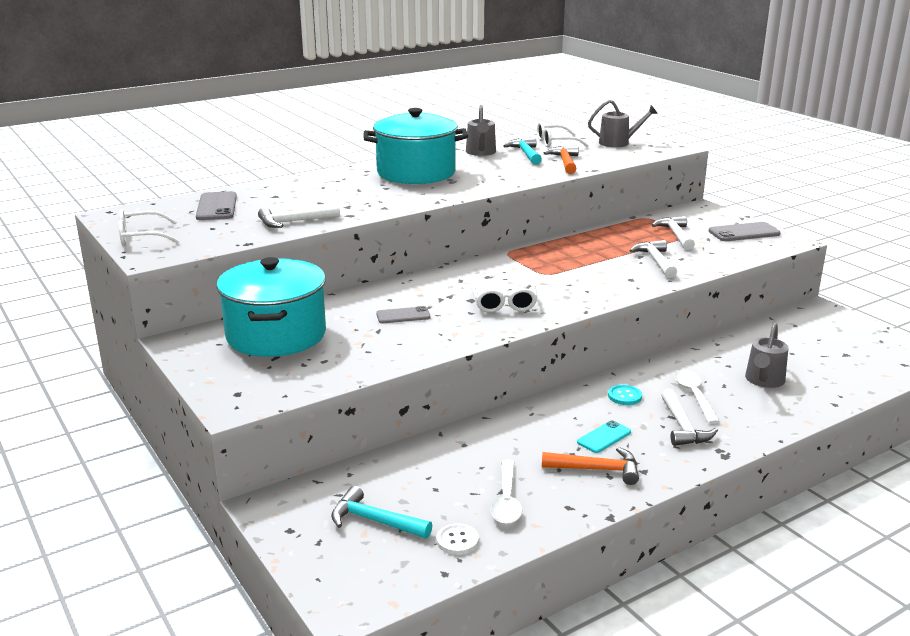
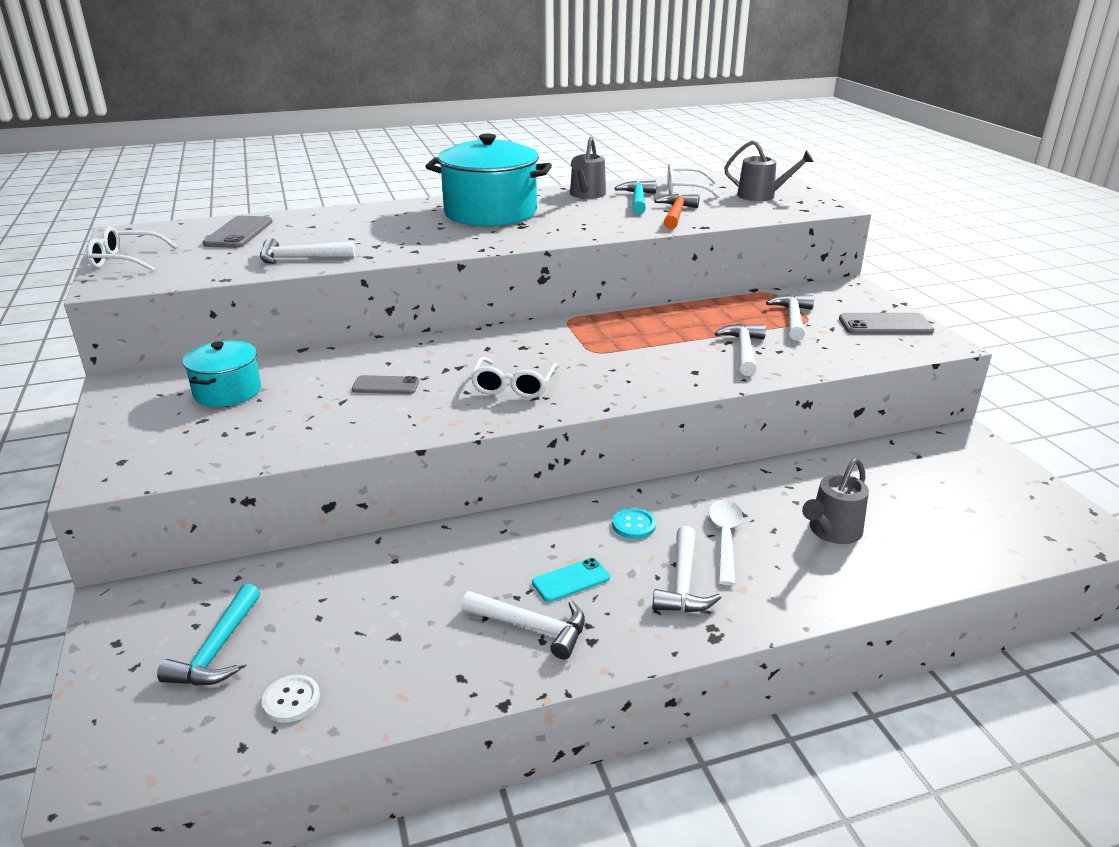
camera: 15 degrees right, 5 degrees up
turquoise pot [216,257,326,357] -> turquoise pot [183,340,261,407], size x0.56
turquoise hammer [331,486,432,539] -> turquoise hammer turned 120 degrees counterclockwise [157,584,260,686]
white spoon [491,460,523,524] -> none
orange hammer [542,447,639,485] -> white hammer [461,591,585,659]

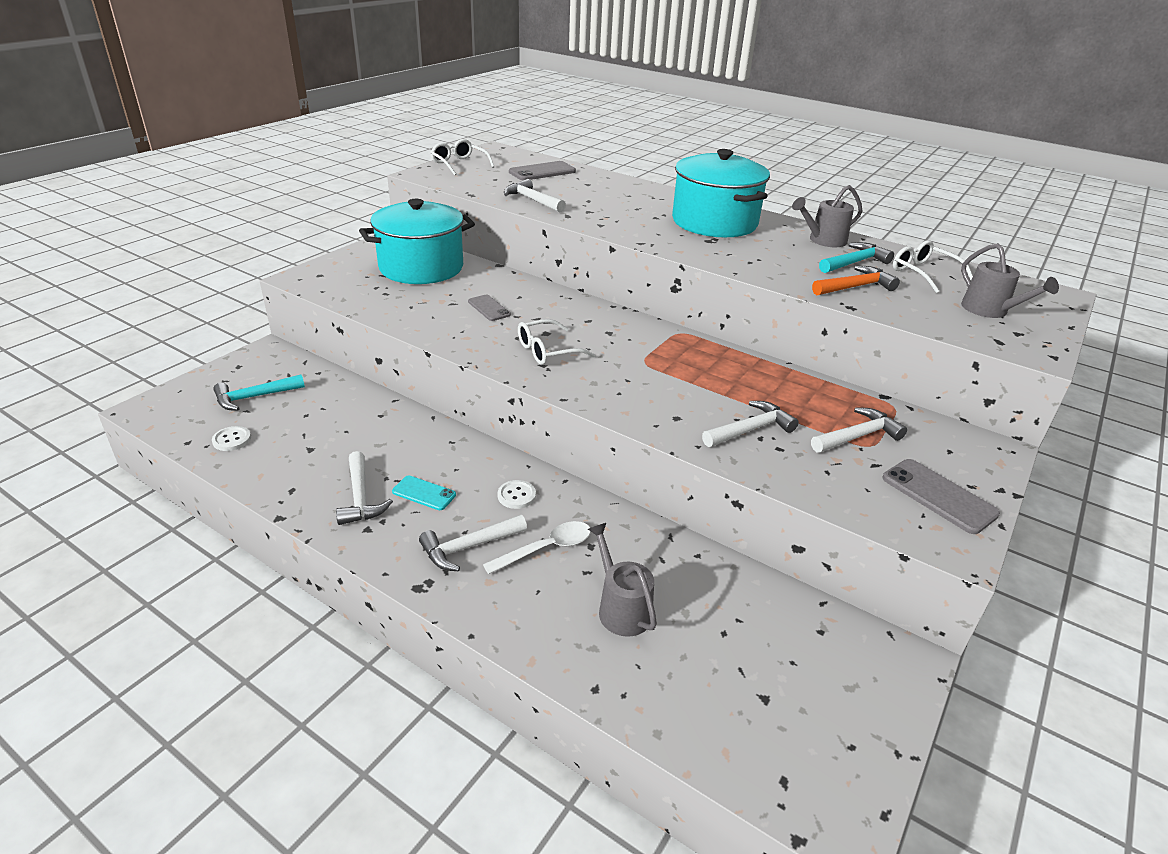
camera: 50 degrees right, 5 degrees up
turquoise pot [183,340,261,407] -> turquoise pot [359,199,475,284], size x1.79
turquoise button [612,508,656,539] -> white button [498,480,536,509]
grey watering can [802,458,869,544] -> grey watering can turned 60 degrees clockwise [588,523,657,637]

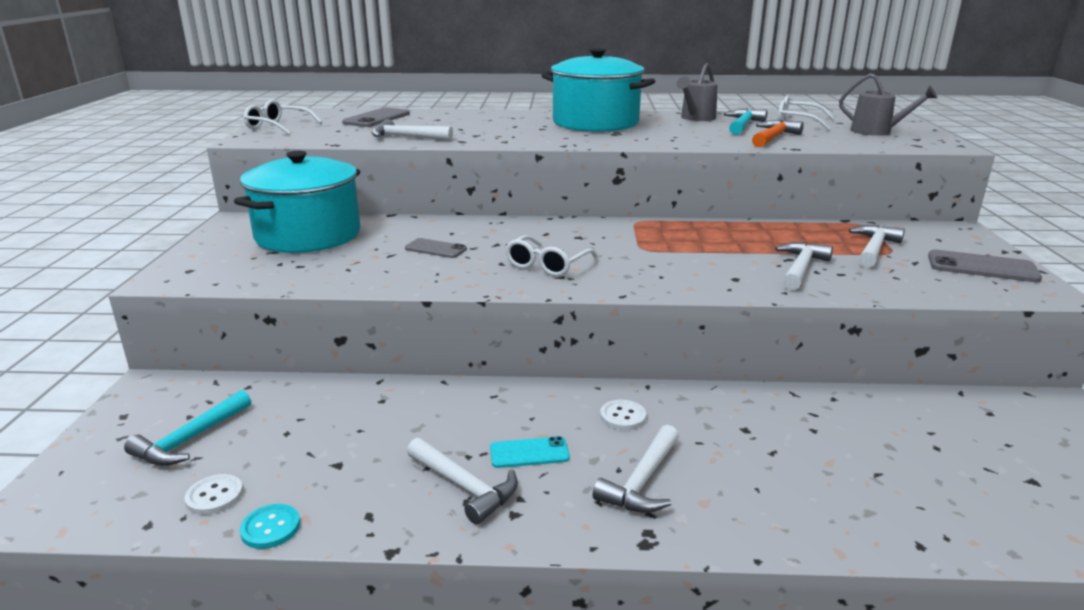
camera: 30 degrees left, 10 degrees down
white spoon [483,521,591,574] -> none
grey watering can [588,523,657,637] -> none
none -> turquoise button [240,504,300,549]

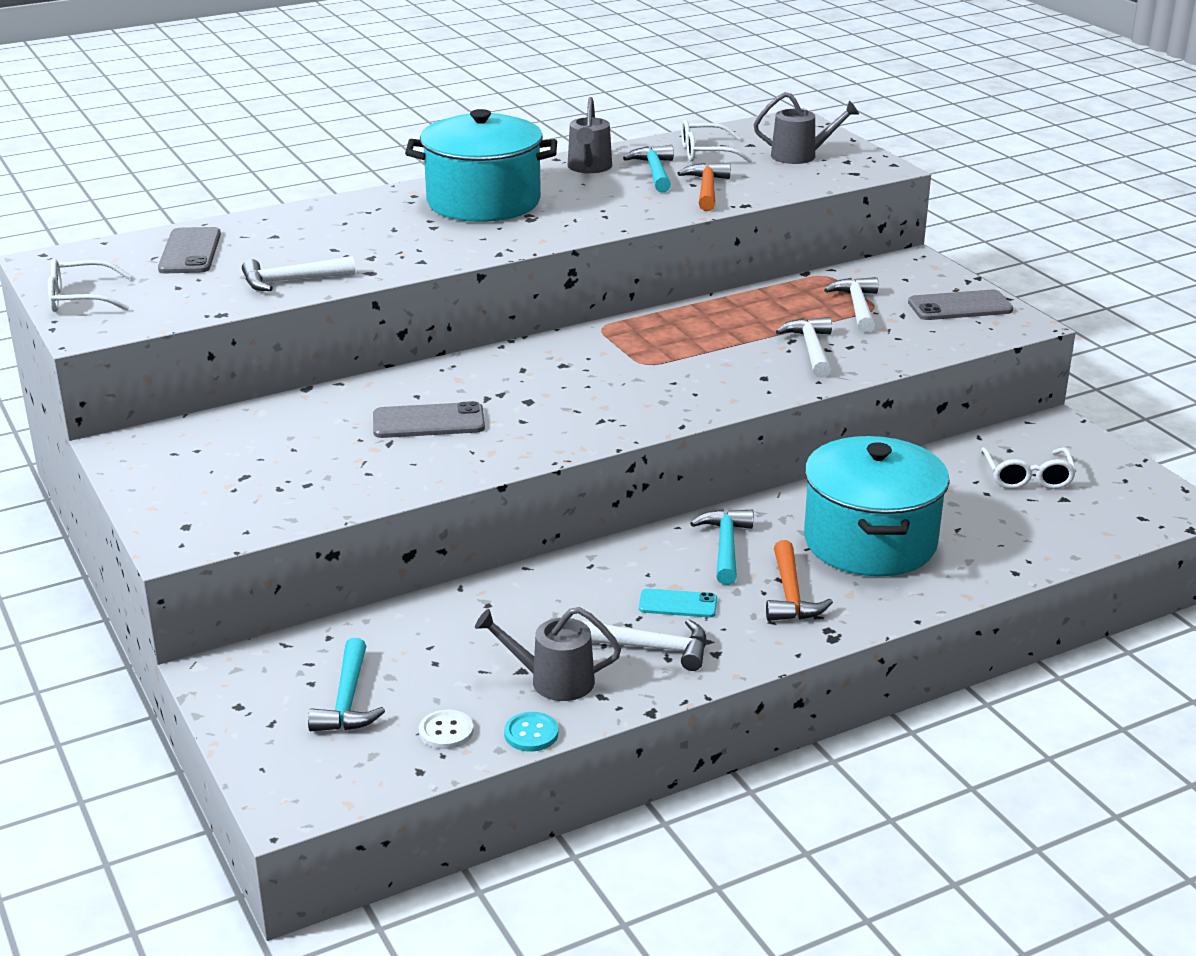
camera: 30 degrees left, 5 degrees up
turquoise pot [234,151,360,253] -> turquoise pot moved to [804,436,950,576]
grey phone [405,238,467,258] -> grey phone [373,401,485,438], size x1.54
turquoise phone [490,436,570,468] -> turquoise phone turned 45 degrees clockwise [639,589,717,617]
white glasses [505,235,598,277] -> white glasses moved to [981,447,1076,489]
white hammer [593,425,679,513] -> orange hammer [766,540,833,621]
white button [600,400,646,430] -> turquoise hammer [690,509,753,585]
none -> grey watering can [475,607,621,701]

